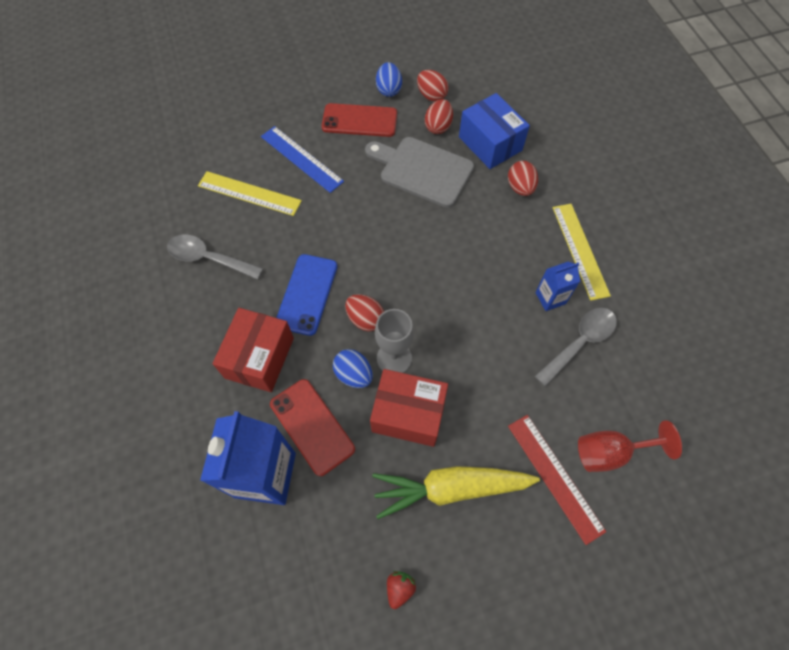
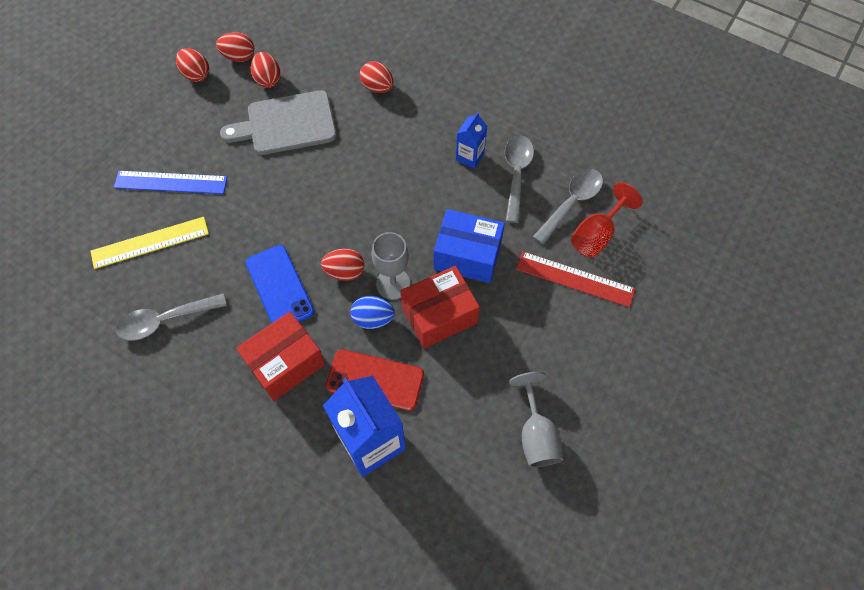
camera: 40 degrees left, 0 degrees up
red box [213,308,294,392] -> red box turned 75 degrees clockwise [236,312,325,401]
red phone [322,103,397,137] -> none
yellow carrot [372,466,540,519] -> none
blue egg [376,62,402,97] -> red egg [176,48,209,82]
red strawberry [387,571,416,609] -> grey goblet [509,372,563,467]
blue box [459,93,530,169] -> blue box moved to [434,209,505,283]
yellow ruler [553,204,611,301] -> none
none -> grey spoon [533,169,603,245]

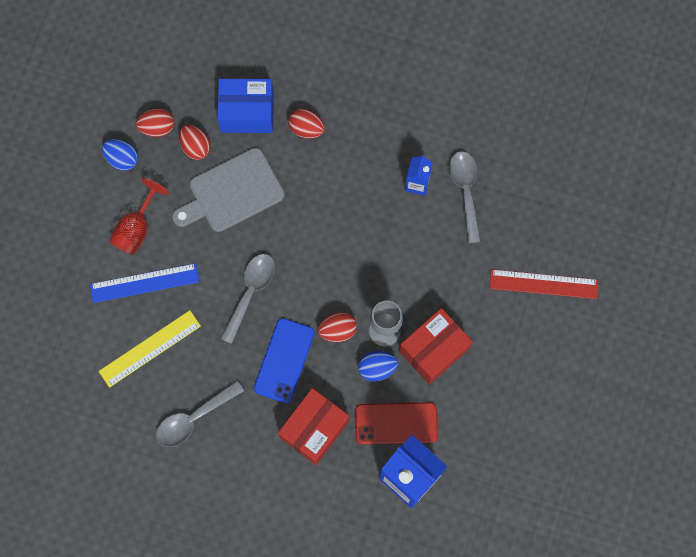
camera: 15 degrees left, 10 degrees up
red egg [176,48,209,82] -> blue egg [102,139,138,171]
blue phone [245,245,314,323] -> blue phone turned 60 degrees clockwise [254,318,315,403]
blue box [434,209,505,283] -> blue box moved to [217,79,274,133]
grey goblet [509,372,563,467] -> none
grey spoon [533,169,603,245] -> grey spoon moved to [220,254,275,344]
red goblet [571,182,643,258] -> red goblet moved to [109,178,169,255]

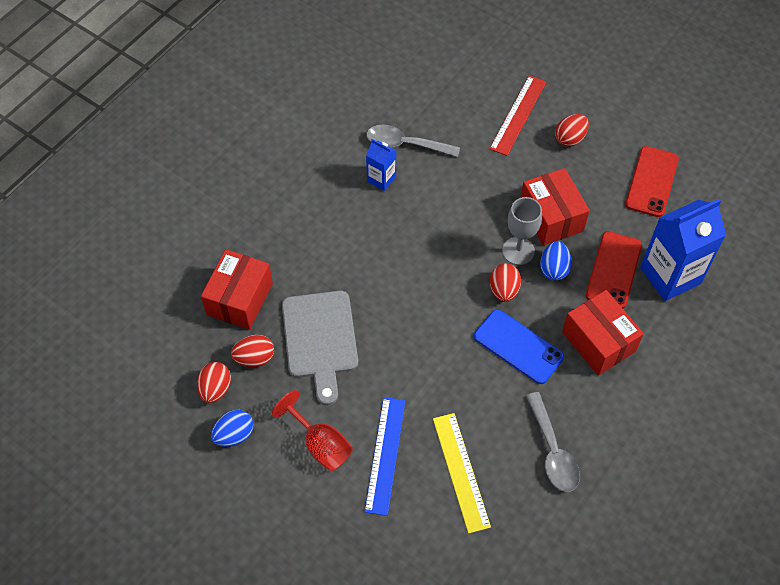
camera: 70 degrees left, 15 degrees down
blue box [217,79,274,133] -> red box [201,249,273,330]
grey spoon [220,254,275,344] -> none
red egg [288,108,325,139] -> red egg moved to [555,114,589,147]
none -> red phone [625,146,679,217]

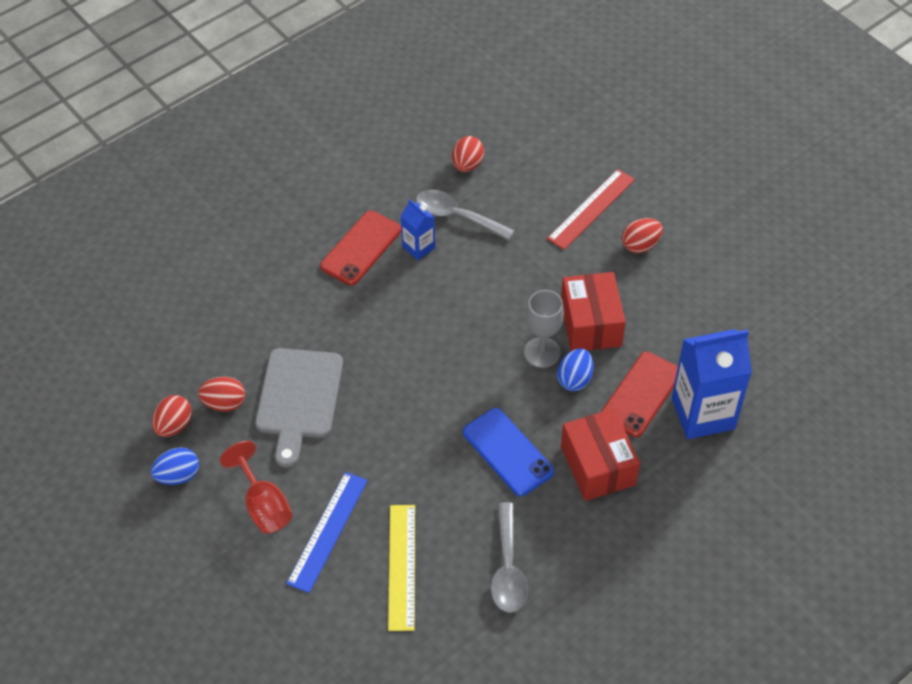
camera: 15 degrees right, 5 degrees down
red box [201,249,273,330] -> none
red egg [490,263,521,302] -> red egg moved to [452,136,484,172]
red phone [625,146,679,217] -> red phone moved to [320,210,401,285]

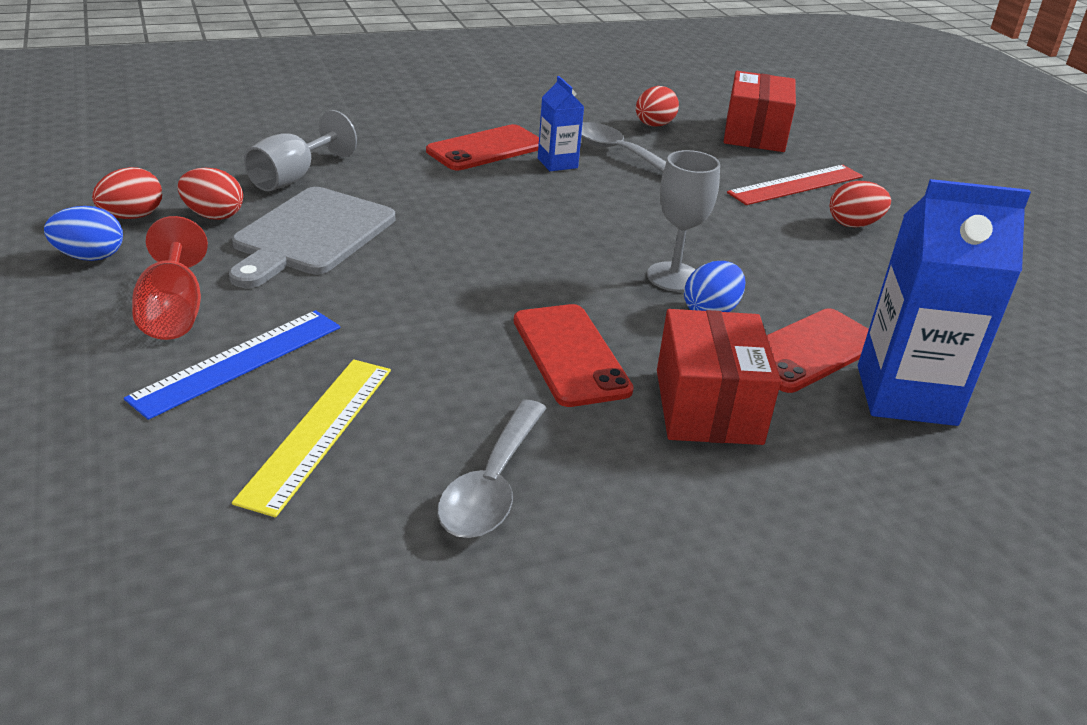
camera: 15 degrees right, 20 degrees down
blue phone [463,408,554,496] -> red phone [513,304,634,407]
red box [561,272,626,351] -> red box moved to [724,71,796,152]
none -> grey goblet [244,110,357,191]

